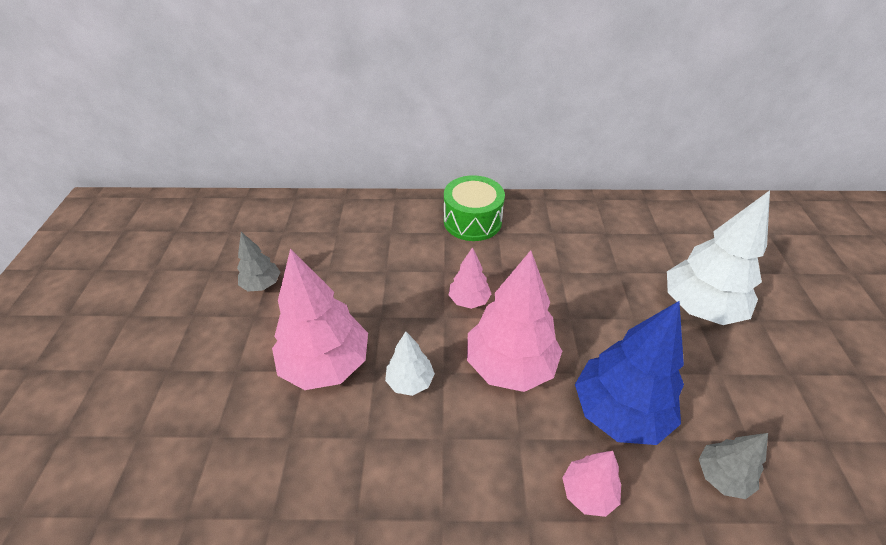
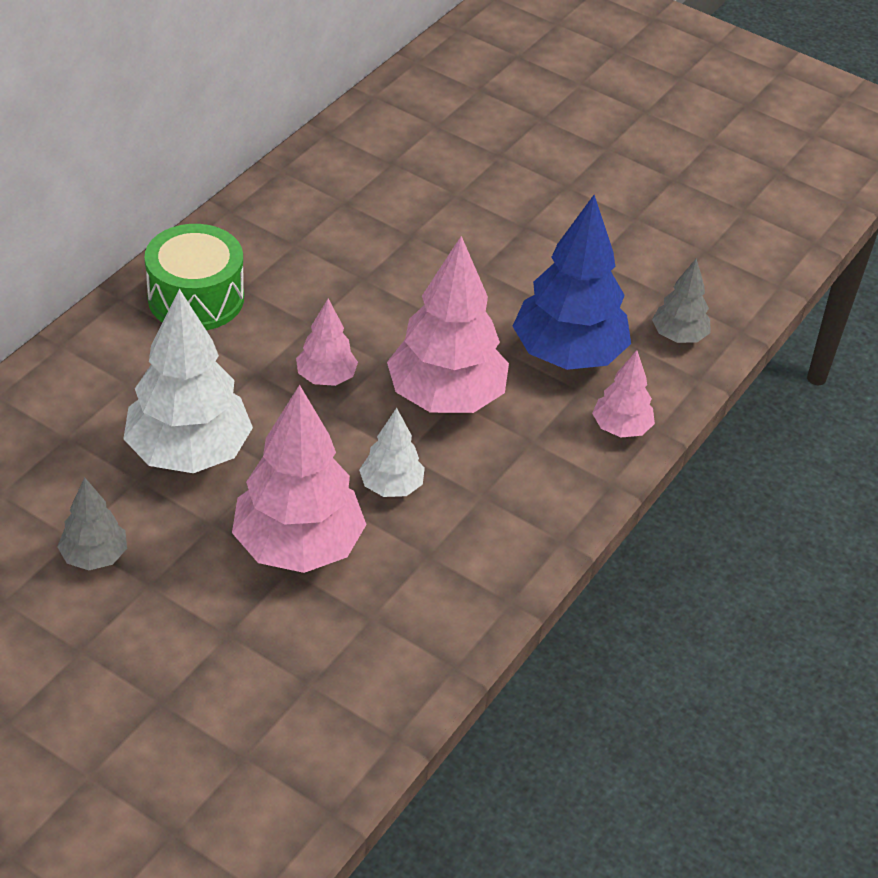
camera: 60 degrees left, 0 degrees up
white tree [667,190,770,325] -> white tree moved to [123,289,253,473]

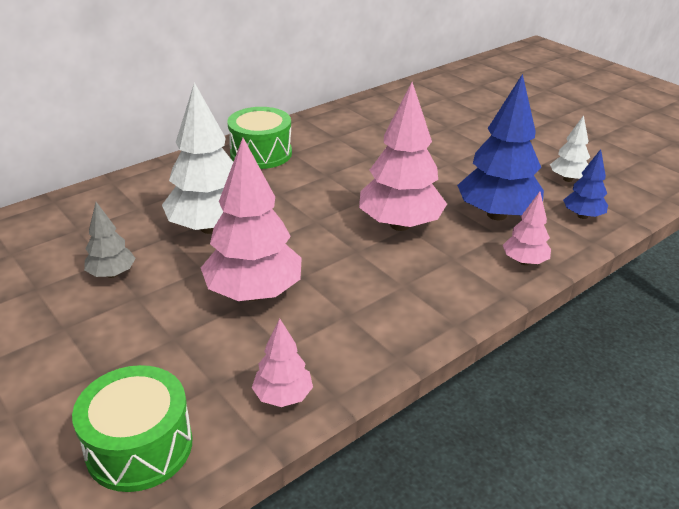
camera: 20 degrees right, 10 degrees down
pink tree [296,298,358,386] -> pink tree moved to [252,318,313,407]
white tree [359,408,425,497] -> white tree moved to [550,115,590,182]
grey tree [652,258,711,343] -> blue tree [563,149,608,219]
none -> green drum [72,365,192,492]

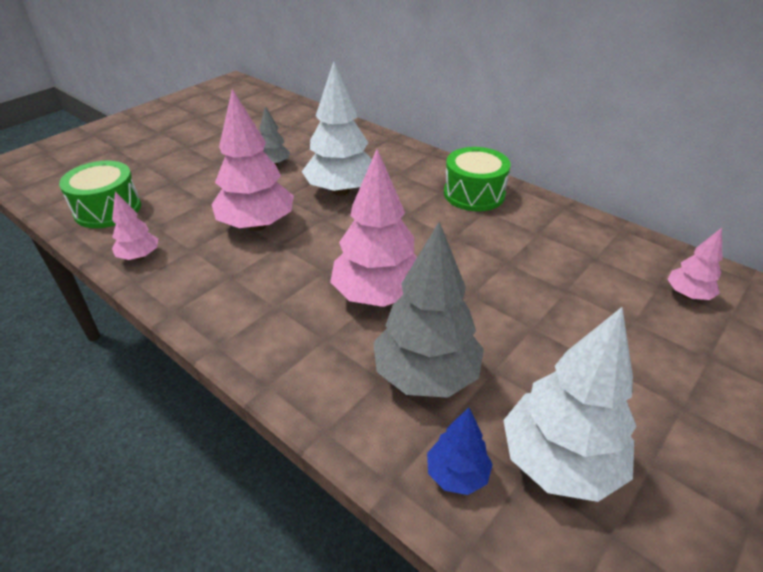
camera: 80 degrees right, 5 degrees up
blue tree [457,74,544,220] -> grey tree [373,222,484,398]
pink tree [503,192,551,265] -> pink tree moved to [667,228,723,300]
white tree [550,115,590,182] -> white tree [503,307,636,502], size x1.95

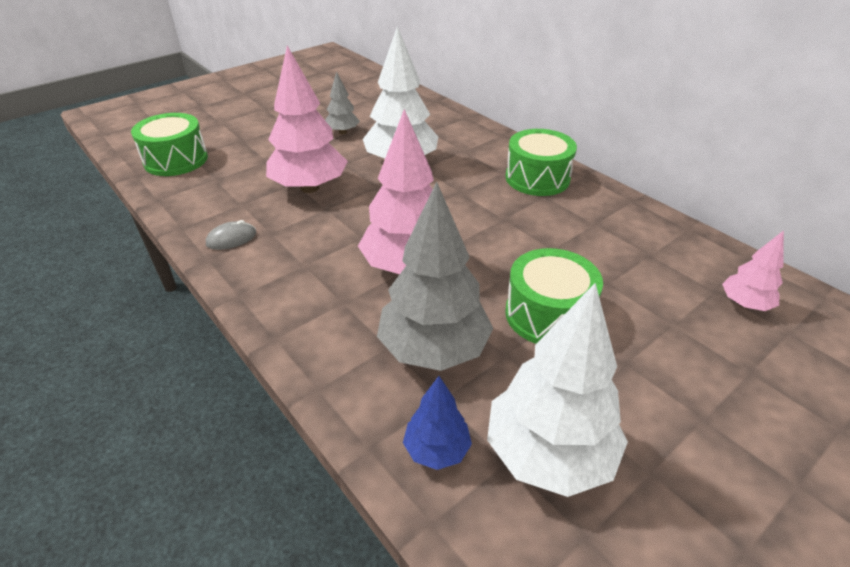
camera: 10 degrees right, 0 degrees up
pink tree [112,191,158,260] -> none
none -> grey mouse [206,220,256,250]
none -> green drum [505,248,603,344]

